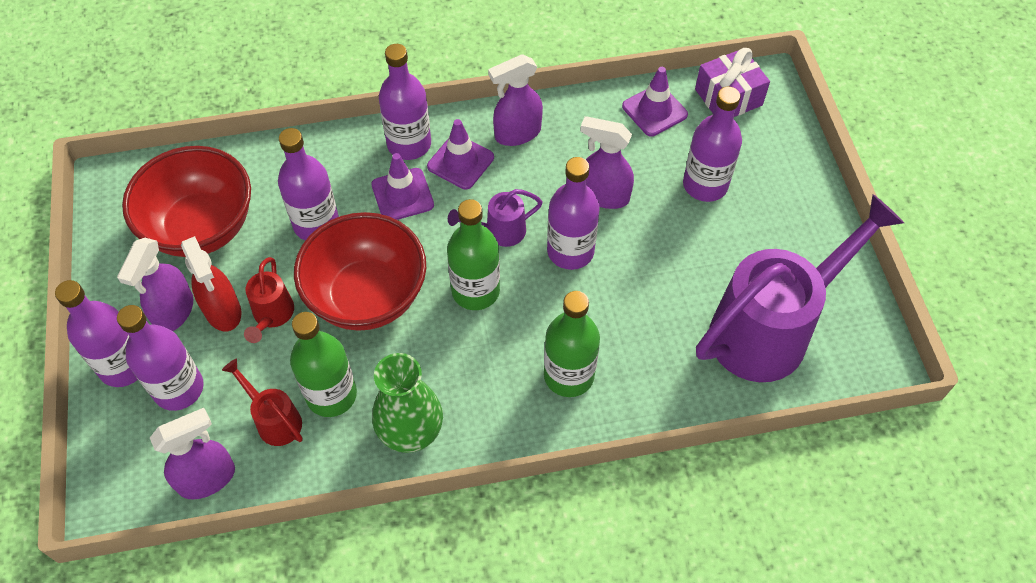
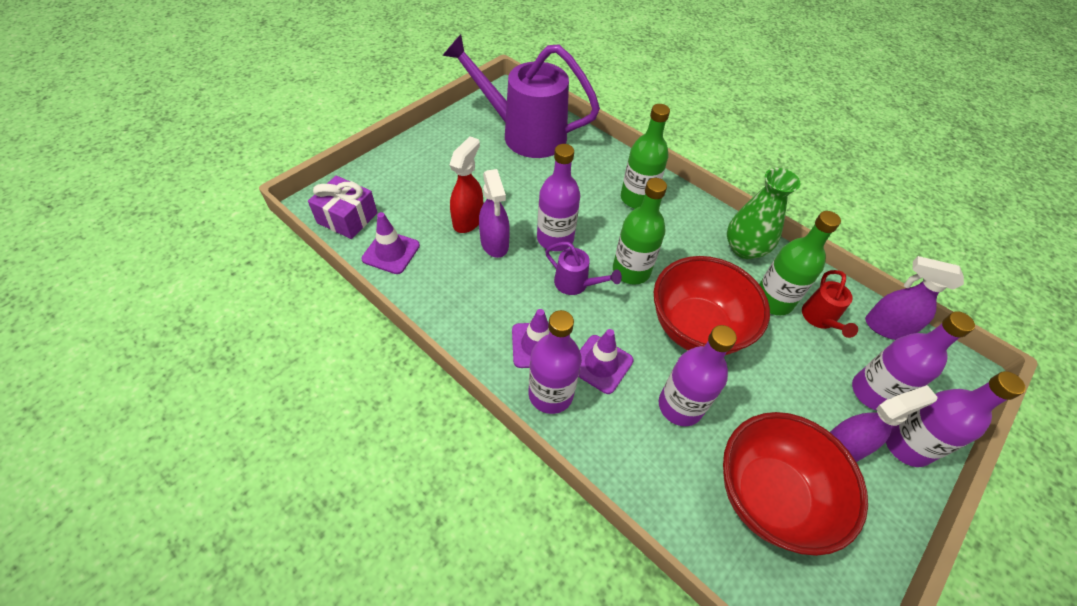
camera: 130 degrees left, 5 degrees down
red spray bottle [181,236,241,331] -> red spray bottle moved to [450,136,483,233]
red watering can [244,257,294,343] -> none
purple spray bottle [488,54,543,146] -> none
purple bottle [683,87,742,202] -> none

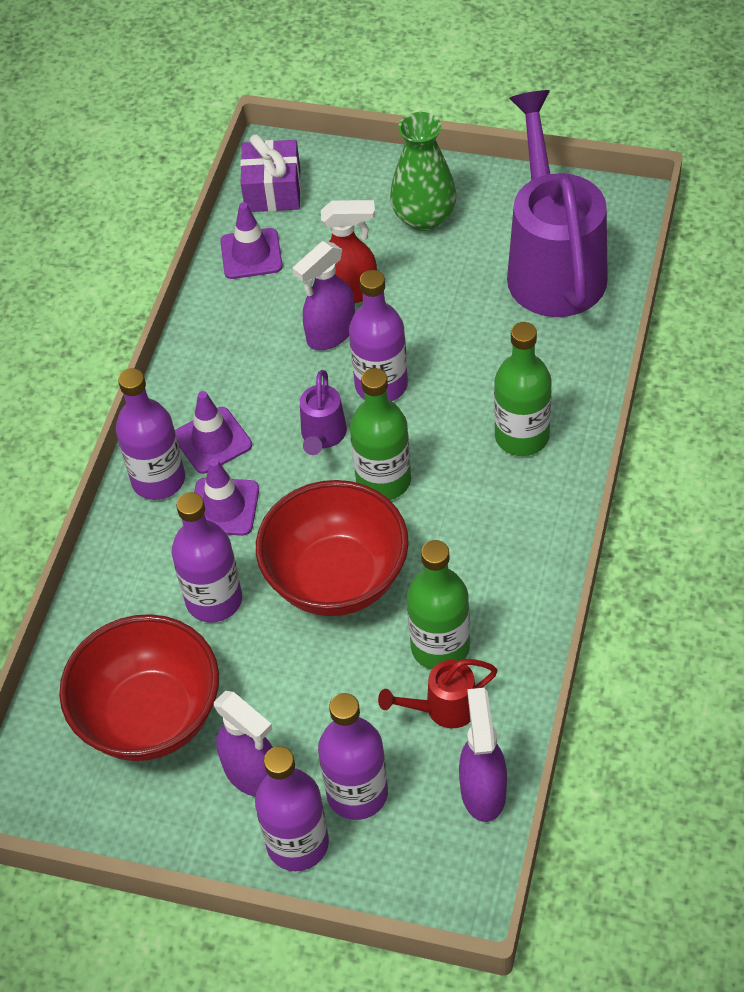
camera: 70 degrees right, 0 degrees up
green vase [727,168,801,259] -> green vase moved to [390,112,457,231]

